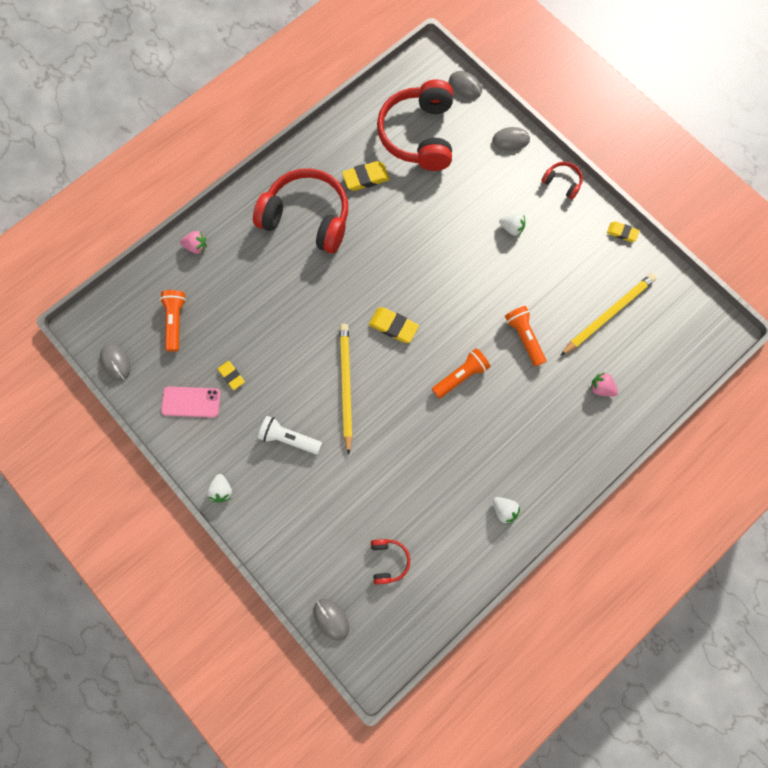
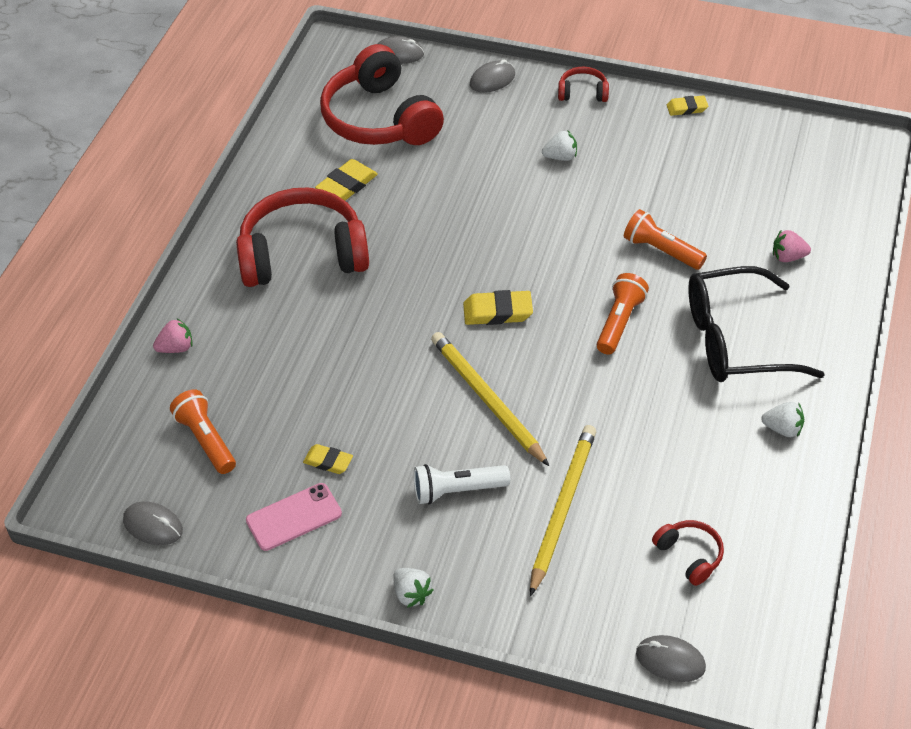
camera: 30 degrees left, 25 degrees down
yellow pencil [560,273,657,356] -> yellow pencil moved to [530,425,596,597]
none -> black glasses [688,266,825,382]

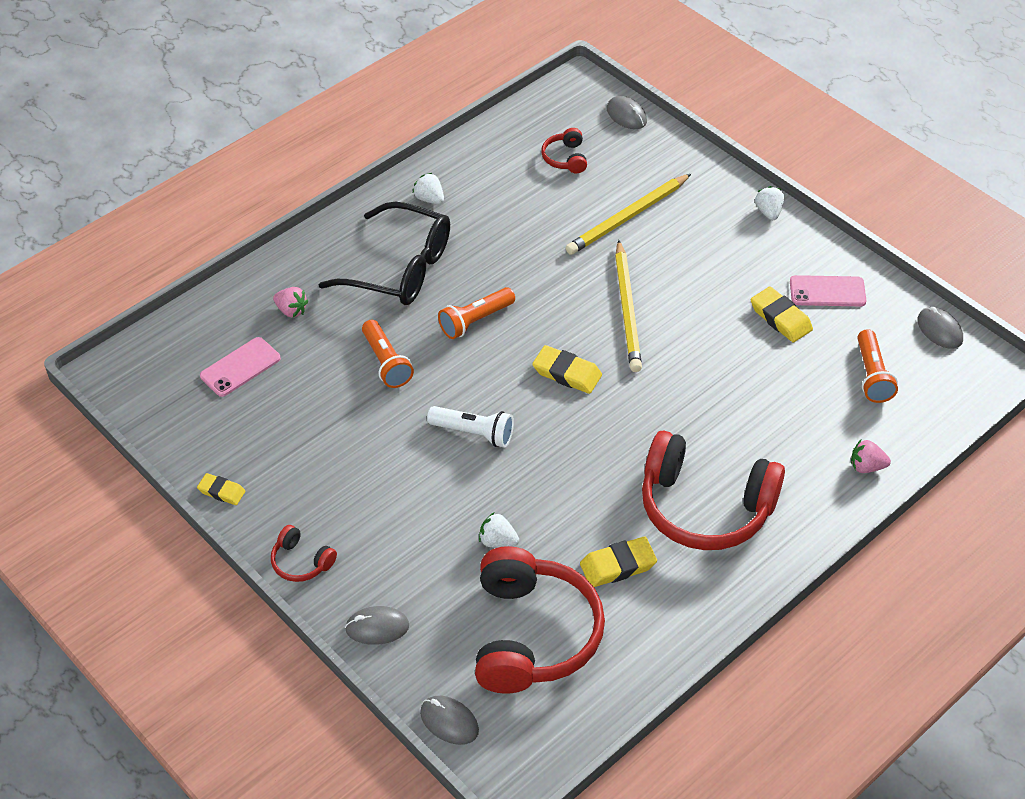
camera: 150 degrees left, 0 degrees up
yellow eraser [303,444,353,474] -> yellow eraser [751,286,813,342], size x1.56
white flashlight [414,464,510,505] -> white flashlight moved to [427,406,514,447]
white strawberry [542,130,577,161] -> white strawberry moved to [479,512,519,548]
none -> pink phone [200,337,281,397]

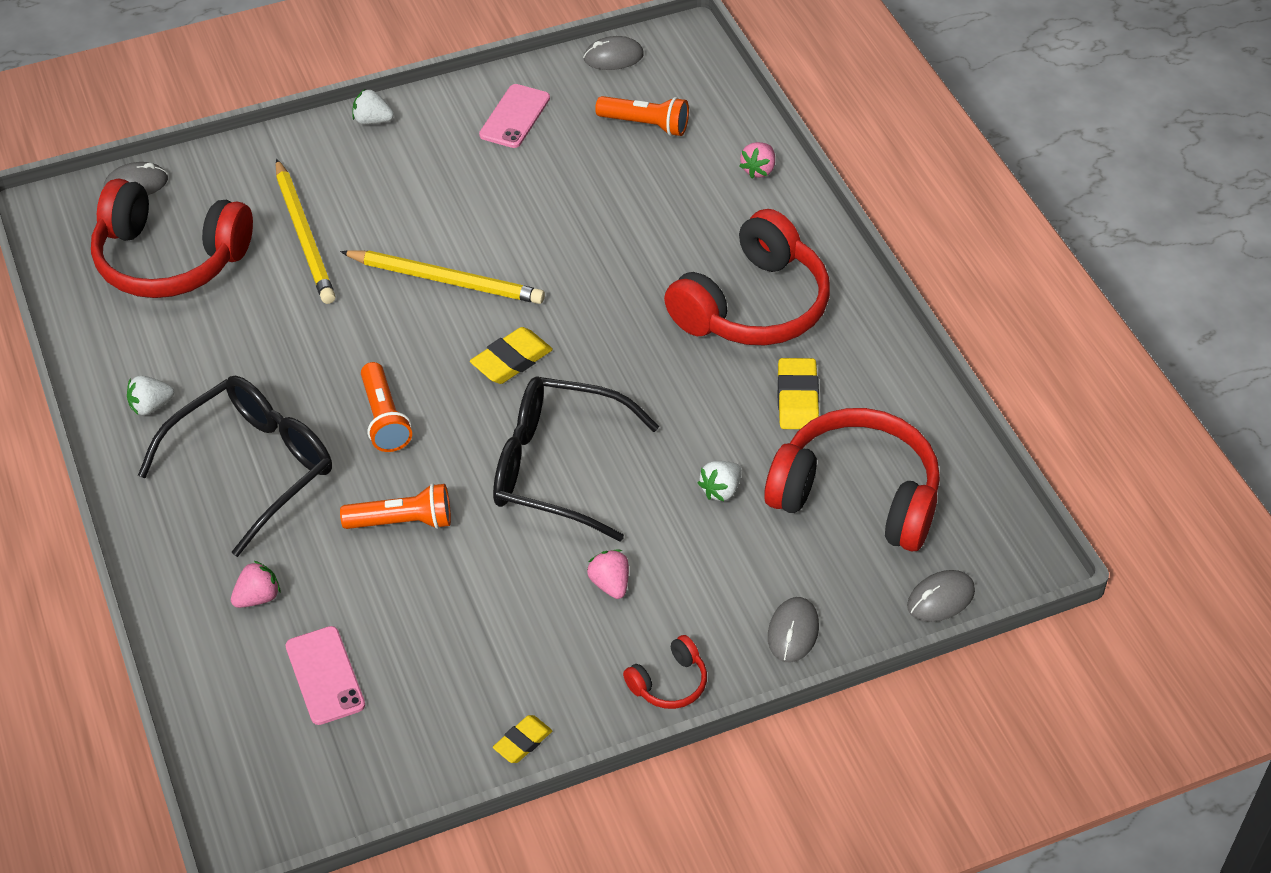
camera: 70 degrees left, 0 degrees up
white flashlight [427,406,514,447] -> black glasses [493,376,659,542]
red headphones [541,128,587,173] -> red headphones [91,179,253,298], size x2.29
yellow eraser [751,286,813,342] -> none
none -> pink strawberry [587,550,629,599]

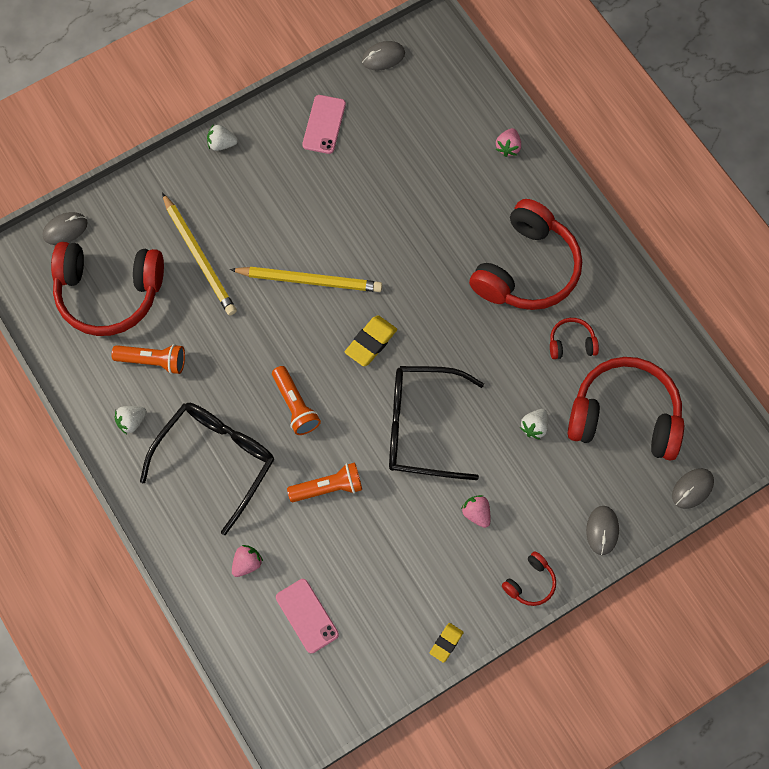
camera: 10 degrees left, 20 degrees up
orange flashlight [595,96,689,136] -> orange flashlight moved to [111,344,185,374]
yellow eraser [778,358,819,429] -> red headphones [550,318,599,359]

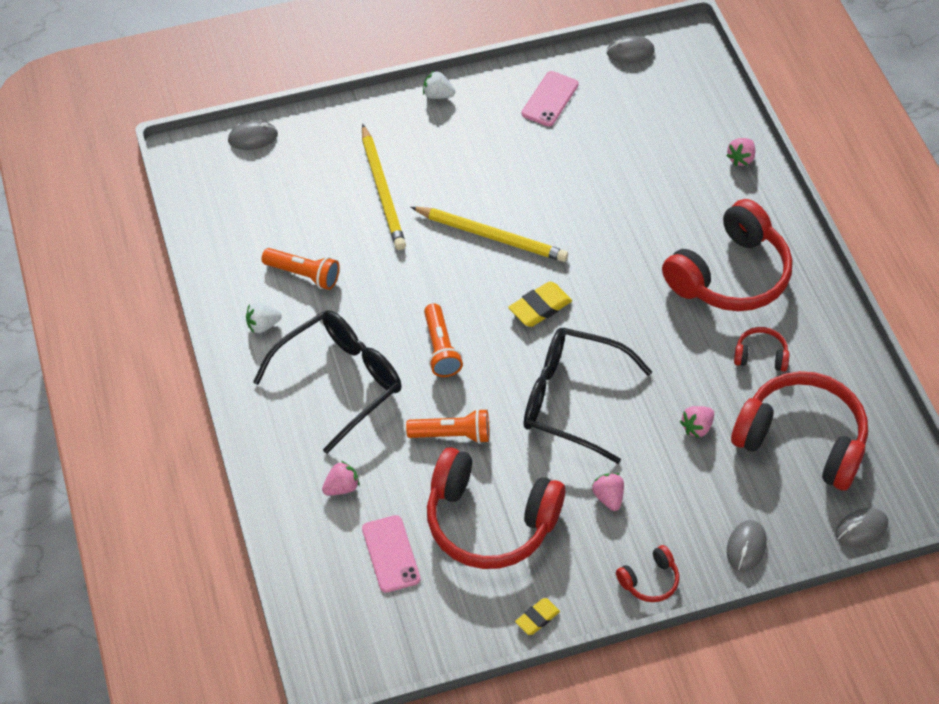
camera: 15 degrees right, 15 degrees down
red headphones [51,242,164,336] -> red headphones moved to [427,447,565,569]
white strawberry [520,409,548,440] -> pink strawberry [680,406,714,438]

